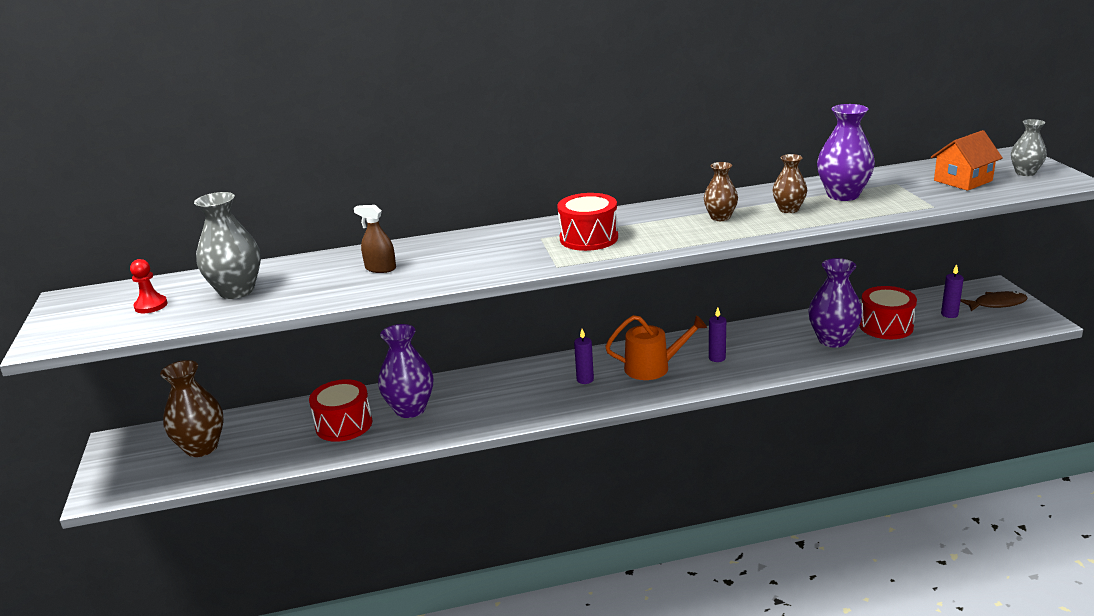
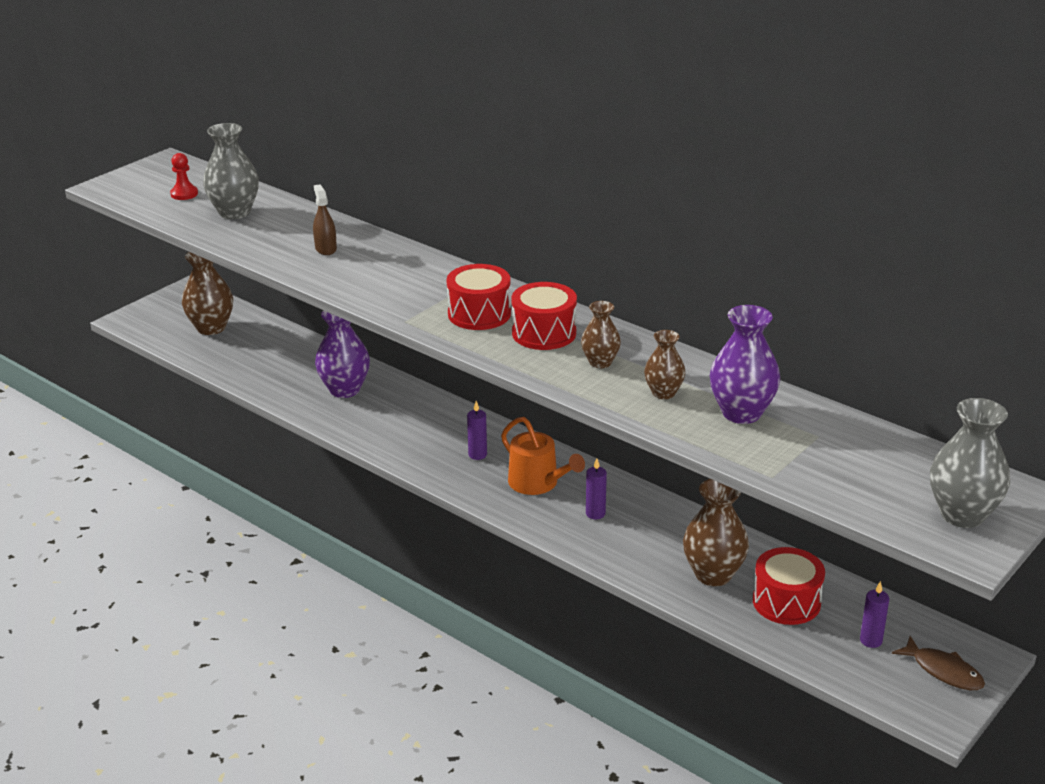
camera: 50 degrees right, 5 degrees up
red drum [309,379,372,442] -> red drum moved to [512,282,577,350]
purple vase [809,258,863,348] -> brown vase [683,479,749,586]
orange house [931,130,1003,191] -> none
grey vase [1011,119,1047,176] -> grey vase [930,398,1010,528], size x1.66

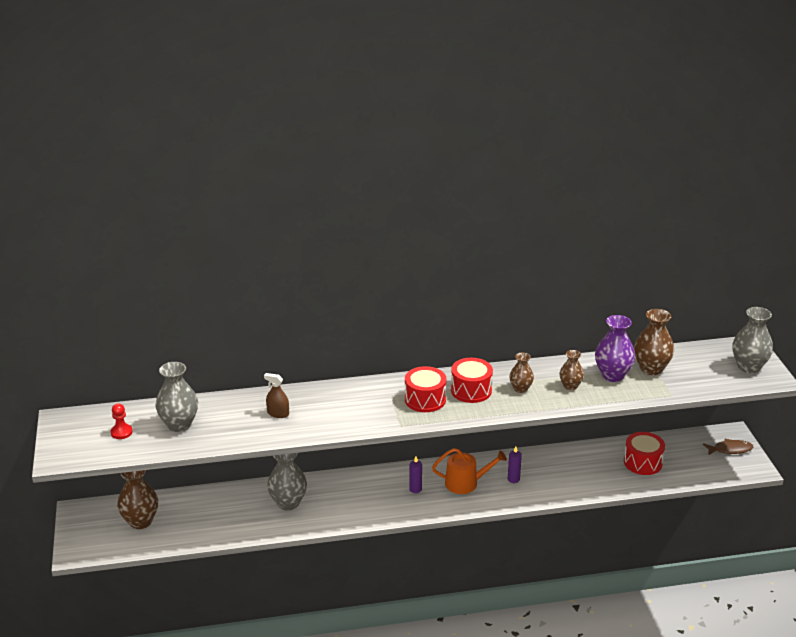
camera: 50 degrees left, 0 degrees up
purple vase [315,310,370,398] -> grey vase [267,453,307,511]
brown vase [683,479,749,586] -> brown vase moved to [634,309,674,375]
purple candle [860,581,889,648] -> none

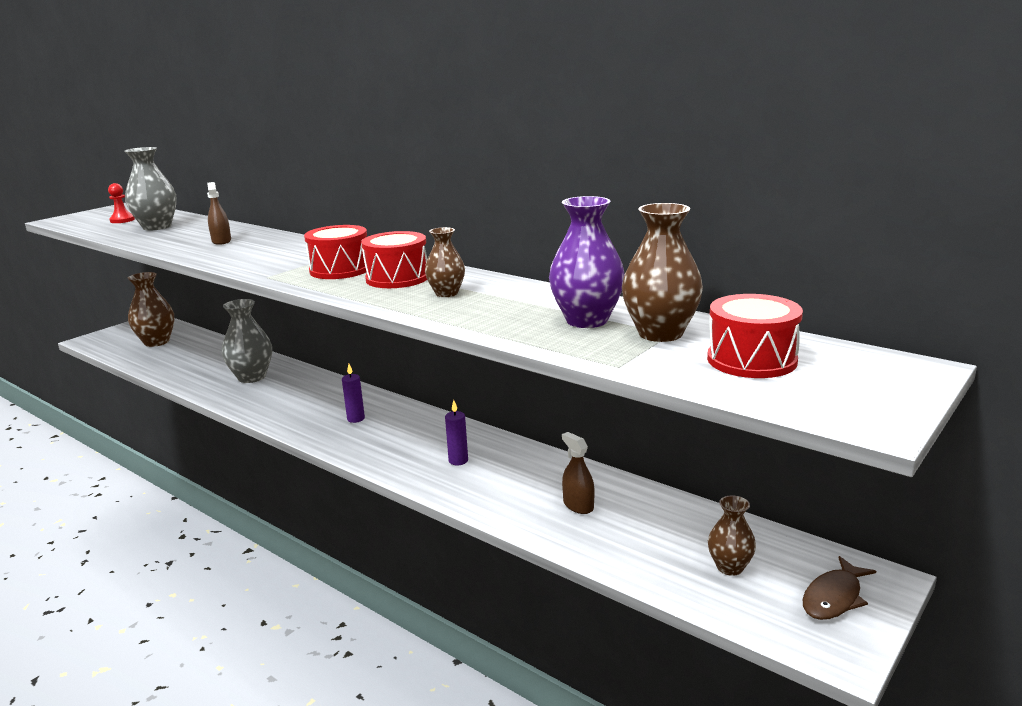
camera: 50 degrees right, 10 degrees down
orange watering can [432,448,507,494] -> none
brown vase [560,350,584,390] -> brown vase moved to [708,495,756,576]
red drum [624,432,665,475] -> red drum moved to [707,294,803,378]
brown fish [703,438,753,456] -> brown fish turned 90 degrees clockwise [803,556,876,620]
grey vase [733,307,773,373] -> none
none -> brown spray bottle [562,432,595,514]

